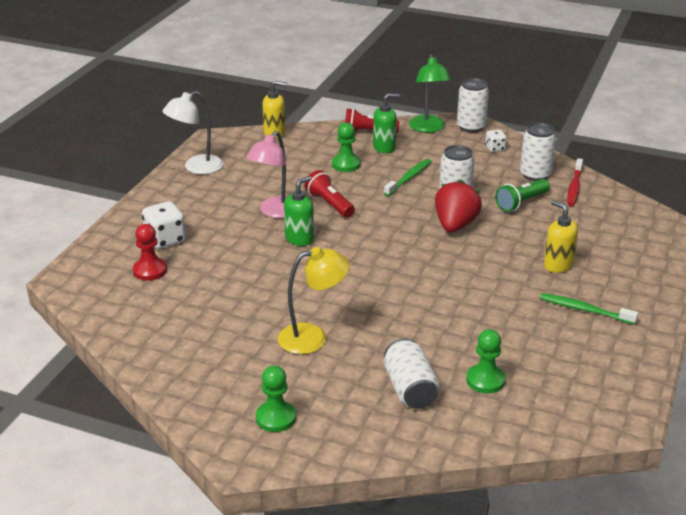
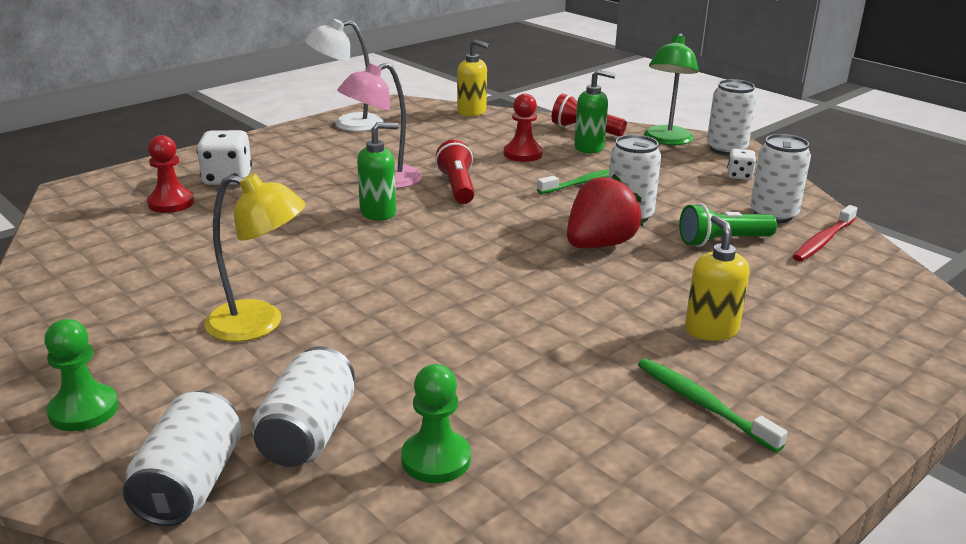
camera: 25 degrees right, 5 degrees down
green pawn [332,122,361,172] -> red pawn [504,94,543,162]
none -> white can [123,390,242,526]

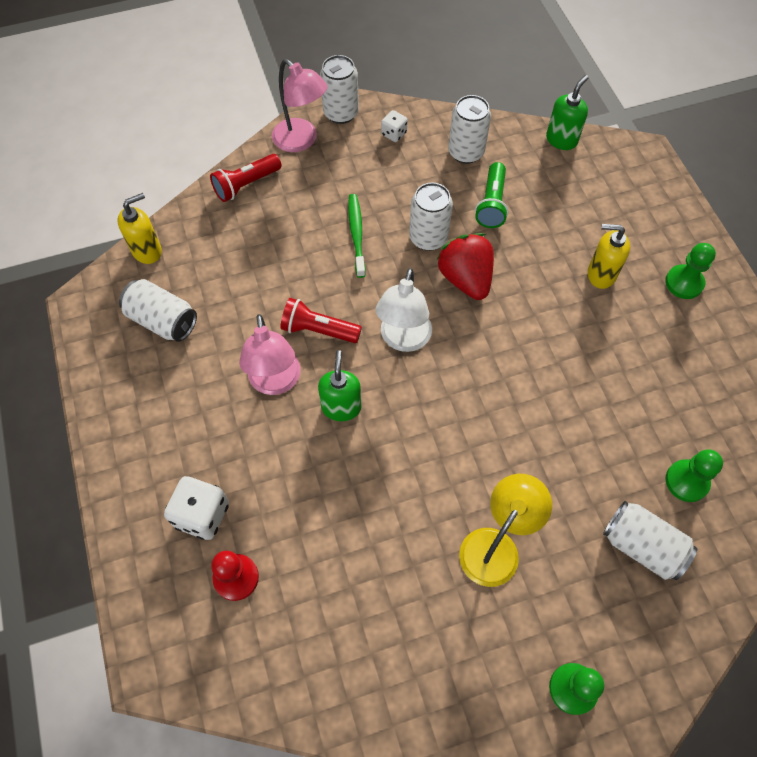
camera: 65 degrees left, 35 degrees up
white can [123,390,242,526] -> white can moved to [119,279,197,342]
white lamp [305,19,384,132] -> white lamp moved to [376,268,432,352]
red pawn [504,94,543,162] -> none
green soap dispenser [574,69,616,153] -> green soap dispenser moved to [546,75,588,150]
green toothbrush [638,359,788,452] -> none
green lamp [644,33,699,145] -> pink lamp [272,59,328,152]
red toothbrush [793,205,858,262] -> none
none -> green pawn [665,243,716,299]

